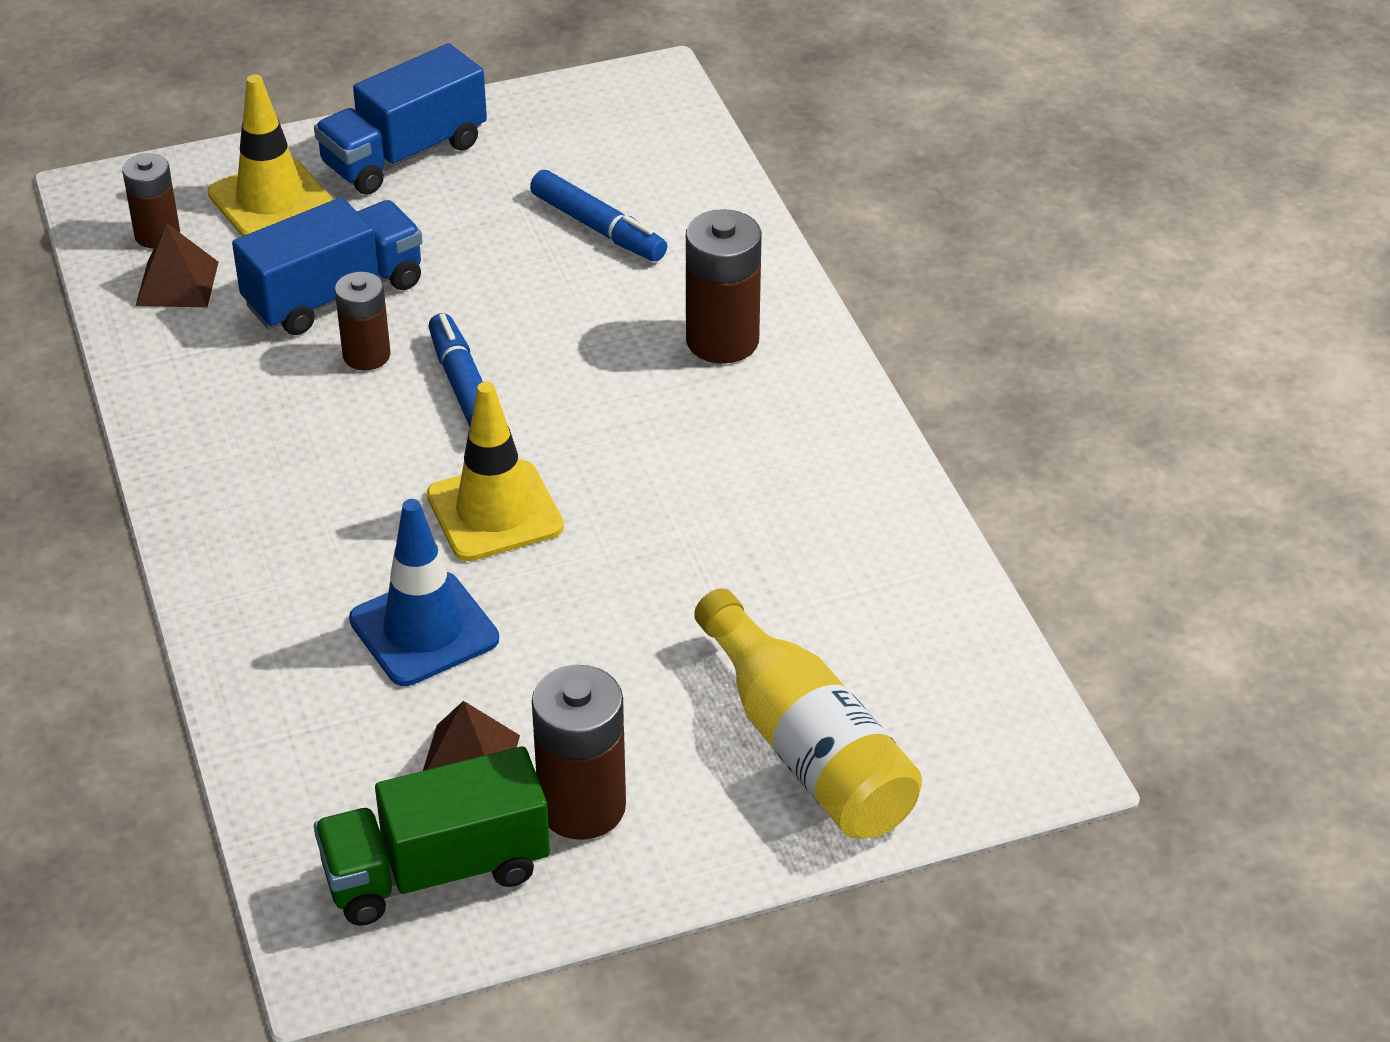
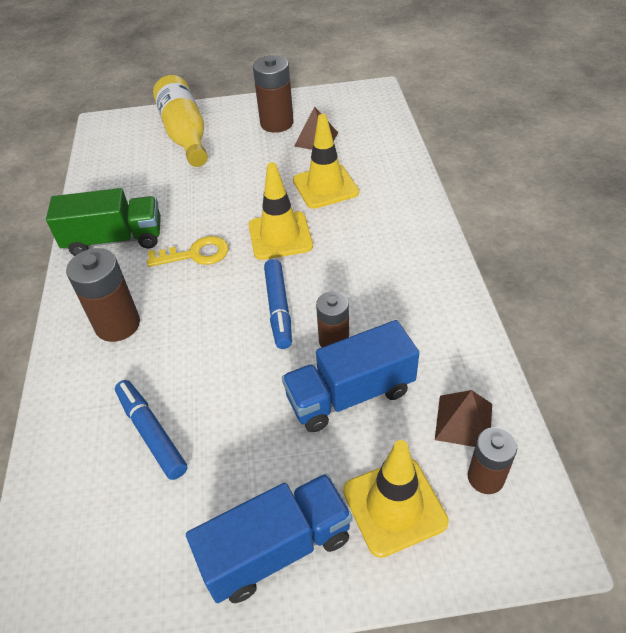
camera: 165 degrees left, 5 degrees up
green truck [314,746,550,926] -> green truck moved to [46,188,161,256]
blue traffic cone [349,499,499,686] -> yellow traffic cone [293,114,359,209]
none -> yellow key [147,236,229,267]

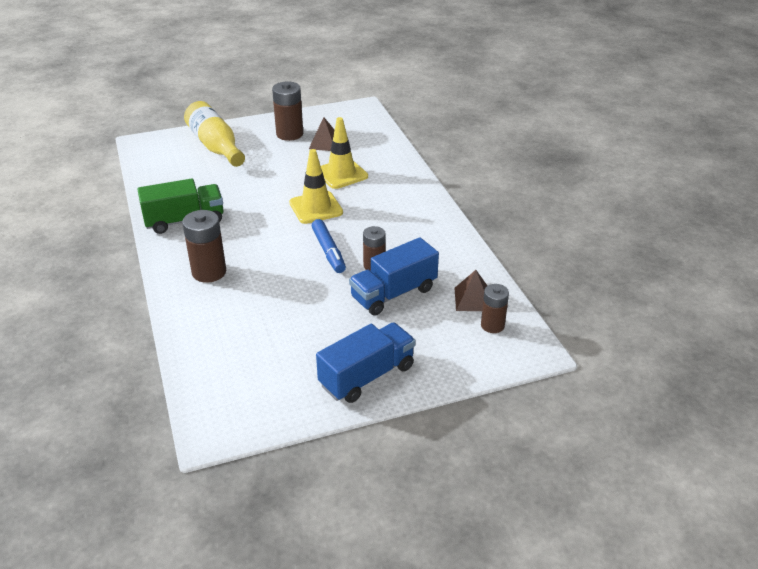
camera: 15 degrees left, 10 degrees down
blue marker [115,380,187,480] -> none
yellow key [147,236,229,267] -> none
yellow traffic cone [343,440,449,558] -> none

